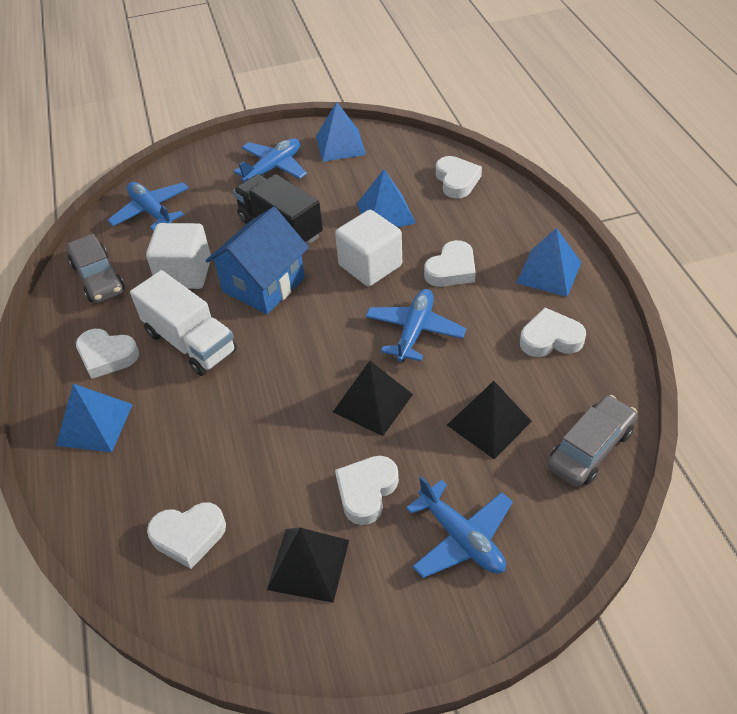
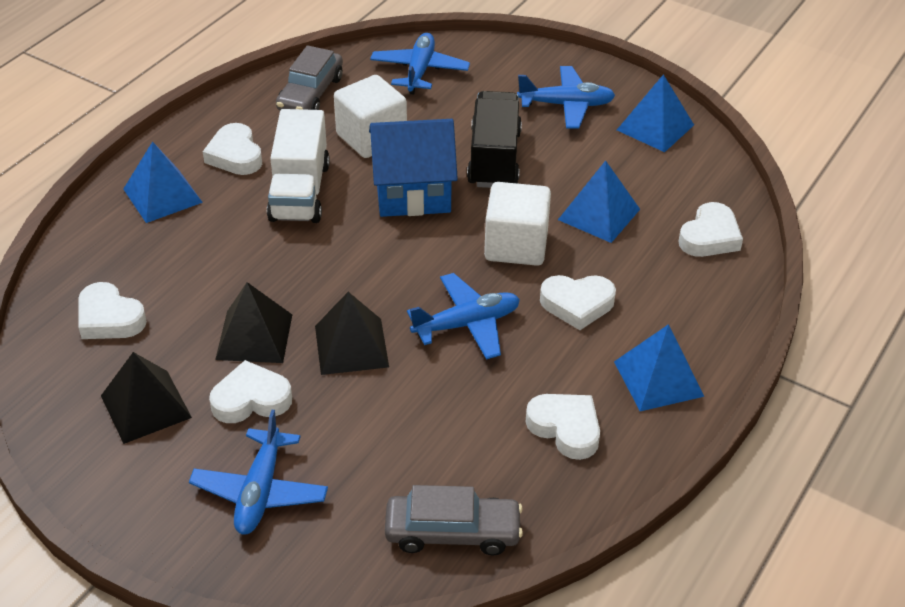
camera: 45 degrees right, 5 degrees down
black pyramid [447,381,532,459] -> black pyramid moved to [215,282,292,363]

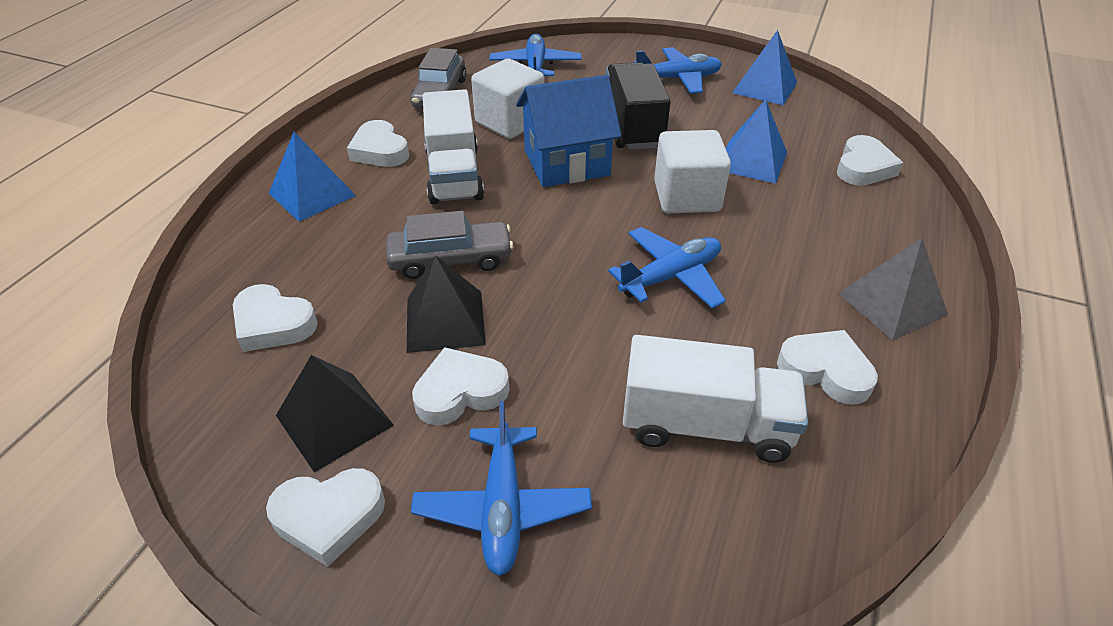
camera: 10 degrees left, 0 degrees up
black pyramid [315,292,389,375] -> none
grey car [385,485,523,556] -> grey car moved to [386,211,514,279]
white heart [540,275,616,330] -> white heart moved to [266,468,385,567]
blue pyramid [614,324,704,411] -> grey pyramid [838,238,948,340]
none -> white truck [623,335,808,463]

